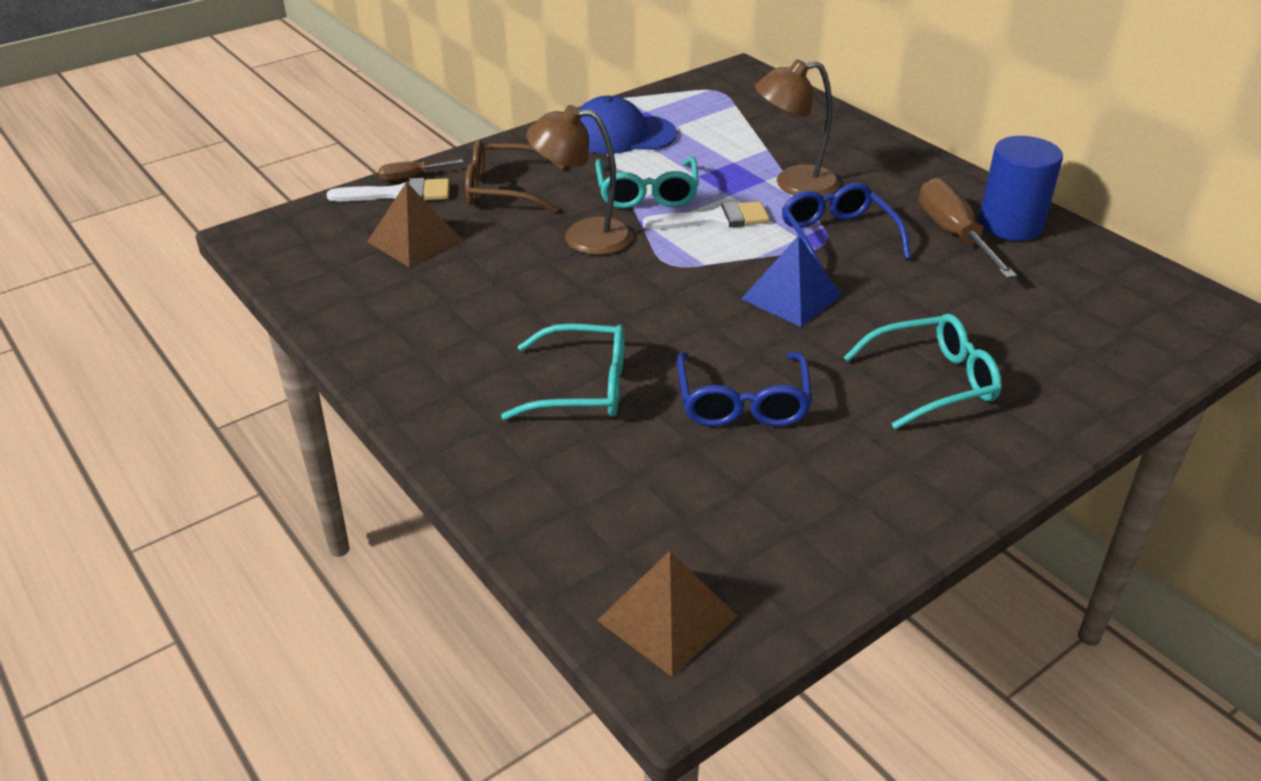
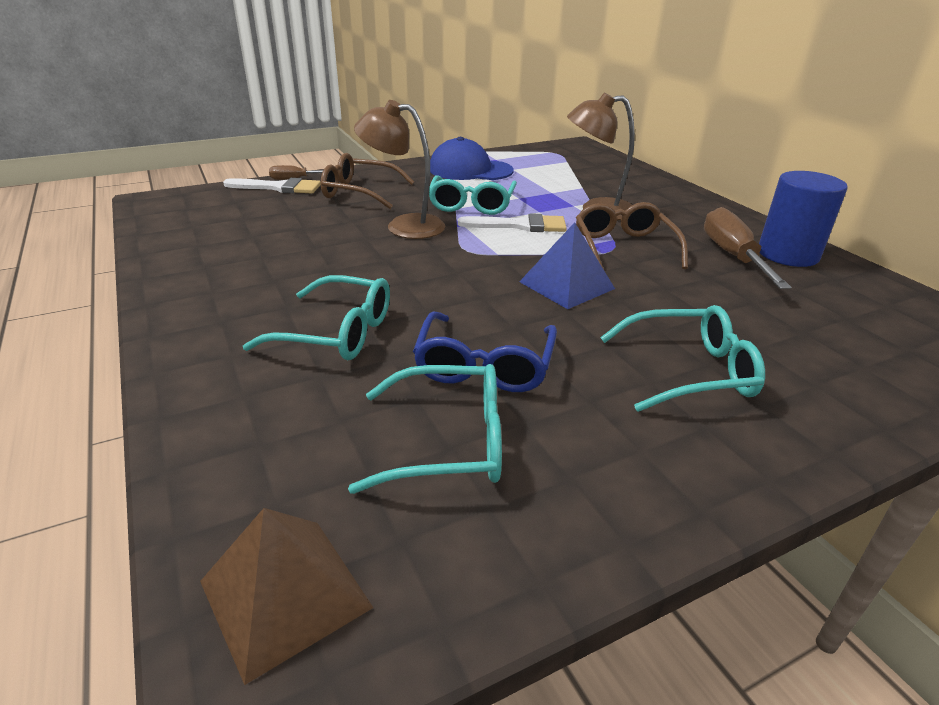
camera: 10 degrees right, 5 degrees down
brown pyramid [367,182,462,267] -> none
blue glasses [782,183,911,270] -> brown glasses [576,202,688,269]
none -> turquoise glasses [348,364,502,494]

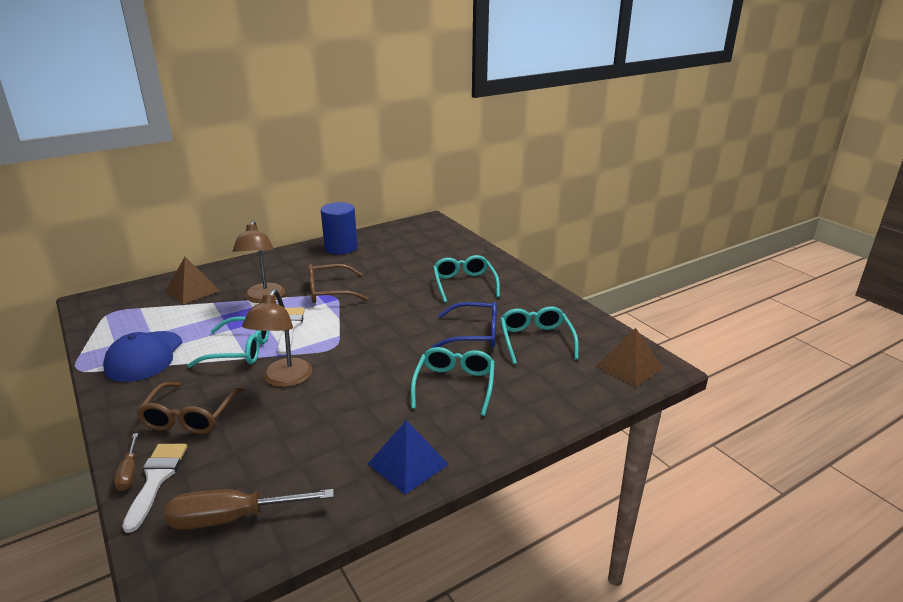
camera: 95 degrees left, 5 degrees down
blue pyramid [519,222,615,309] -> blue pyramid moved to [368,420,449,495]
brown screwdriver [704,207,792,289] -> brown screwdriver moved to [164,489,334,530]
none -> brown pyramid [166,257,220,304]

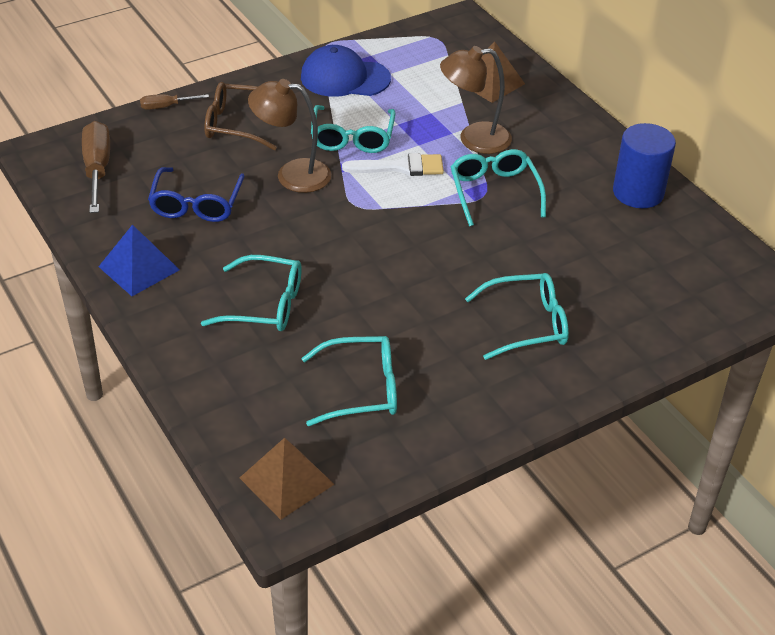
camera: 90 degrees right, 15 degrees up
white brush [122,444,187,533] -> none
brown glasses [309,264,369,303] -> turquoise glasses [451,149,546,226]
blue glasses [432,302,497,348] -> blue glasses moved to [148,167,245,222]

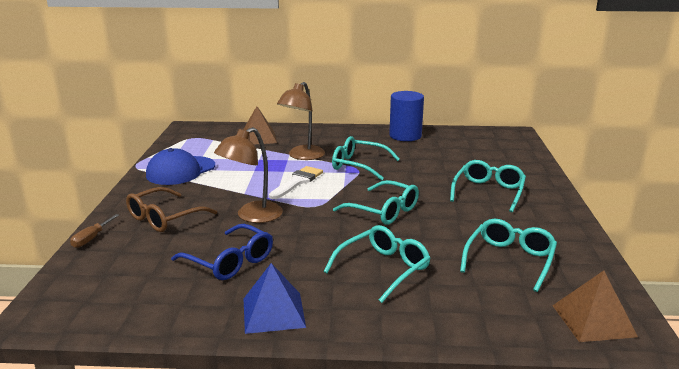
camera: 55 degrees left, 20 degrees down
brown screwdriver [82,121,110,213] -> none
turquoise glasses [311,105,396,153] -> turquoise glasses moved to [333,180,419,225]

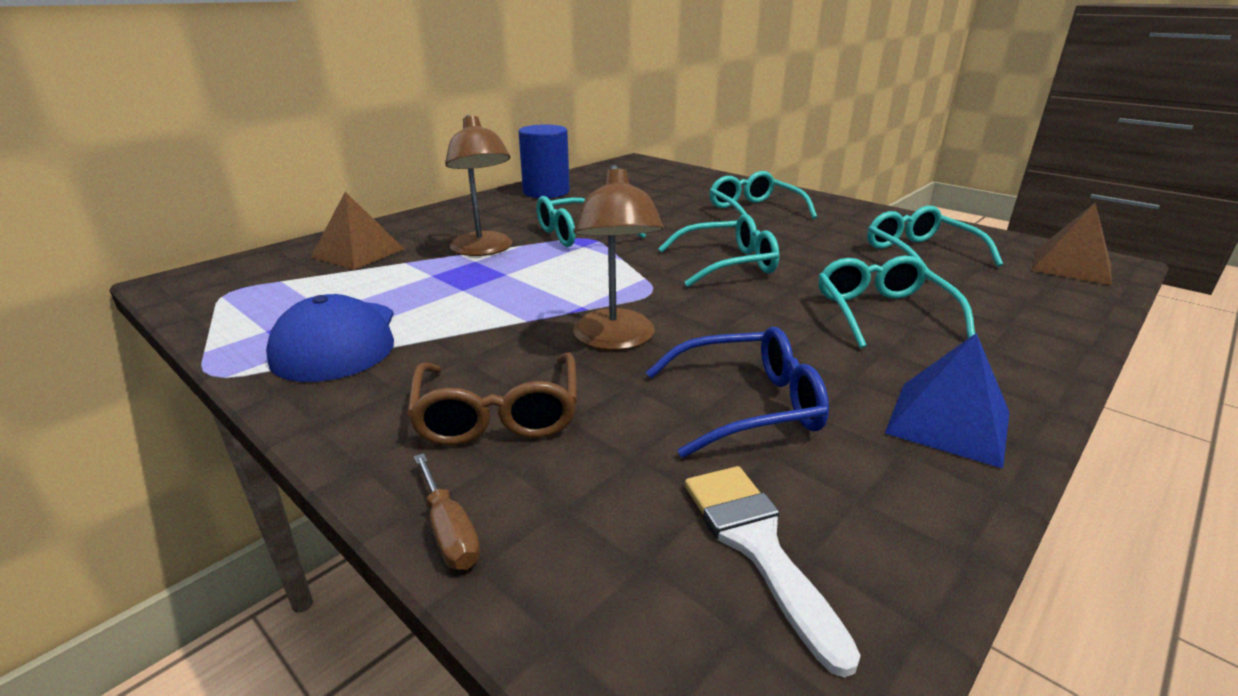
camera: 50 degrees left, 5 degrees up
white brush [269,166,323,199] -> white brush moved to [685,466,861,677]

